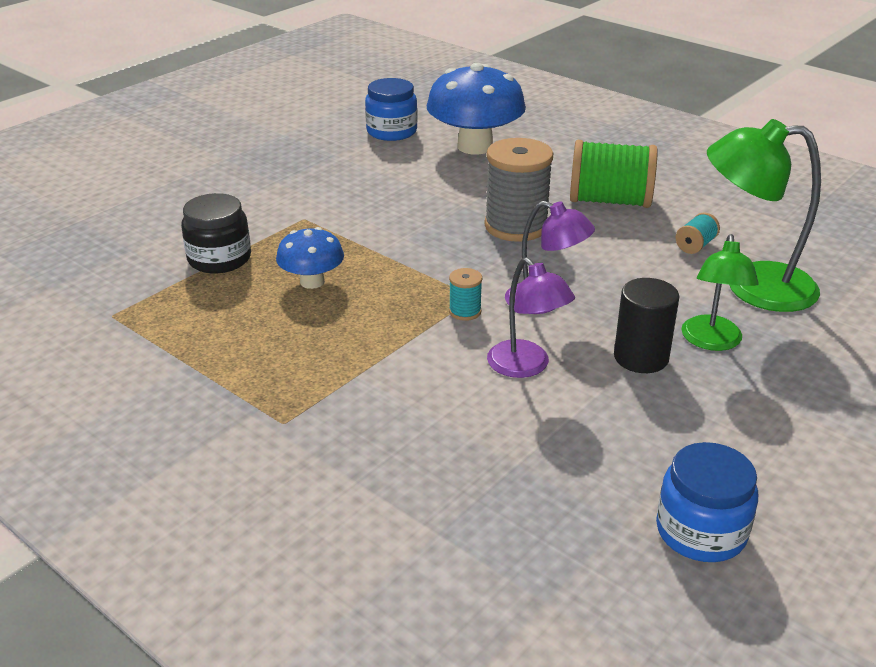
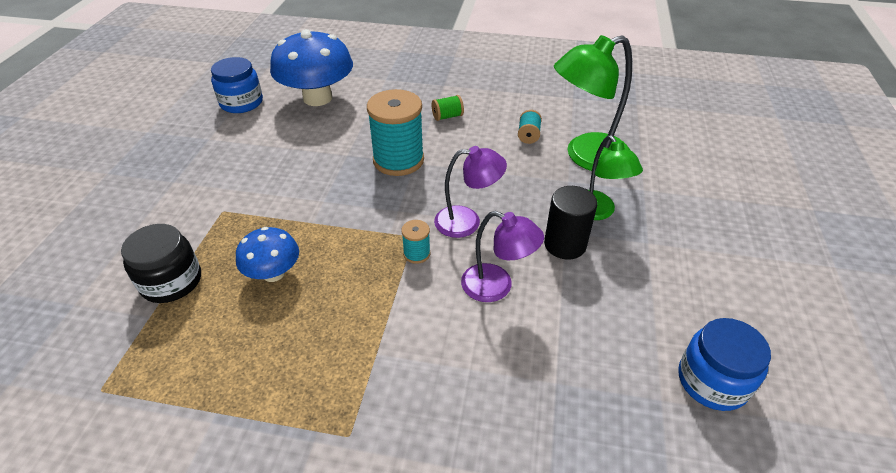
camera: 30 degrees left, 10 degrees up
grey spool [484,138,553,242] -> turquoise spool [367,89,424,176]
green spool [570,140,658,208] -> green spool [432,95,464,121], size x0.45

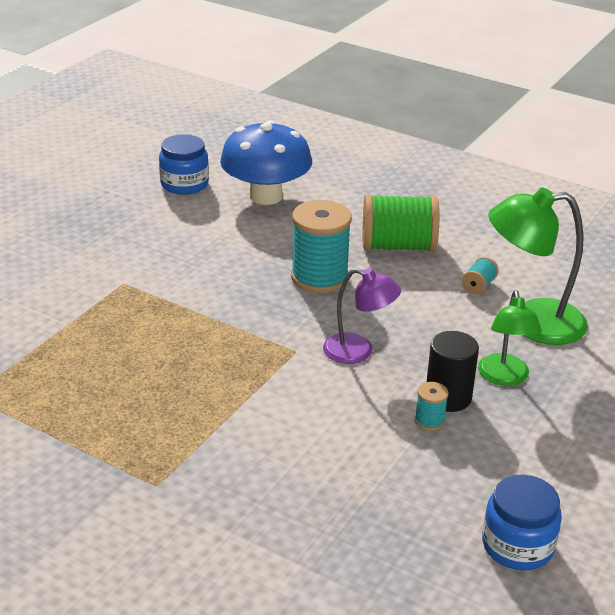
camera: 20 degrees right, 10 degrees down
black jar [121,224,201,303] -> none
blue mushroom [236,227,299,282] -> none
turquoise spool [401,220,430,264] -> turquoise spool moved to [415,382,449,431]
green spool [432,95,464,121] -> green spool [363,194,439,252], size x2.23
purple lamp [461,211,544,302] -> none

